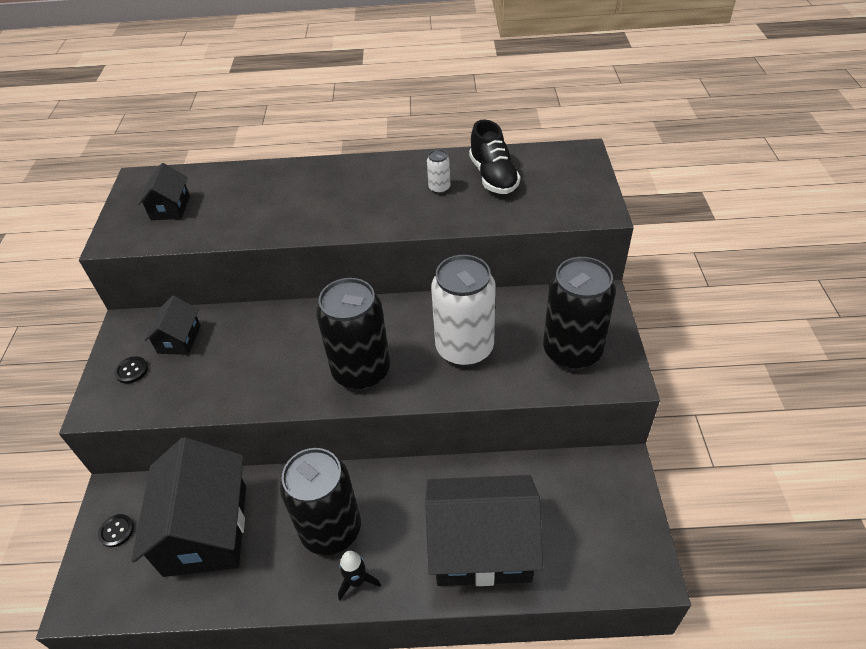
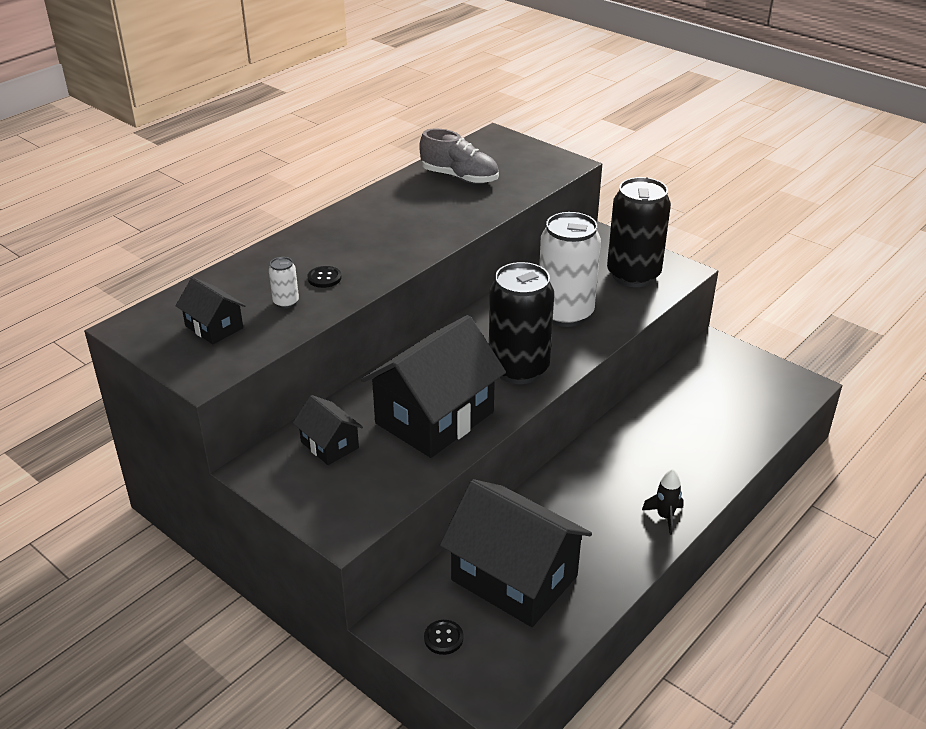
camera: 50 degrees left, 10 degrees down
black button [114,356,148,384] -> black button moved to [308,266,342,288]
black can [280,448,361,555] -> none
black house [425,475,543,586] -> black house moved to [361,315,506,458]
white can [427,150,450,194] -> white can moved to [269,257,299,308]
black shoe [469,120,520,194] -> grey shoe [419,128,499,184]

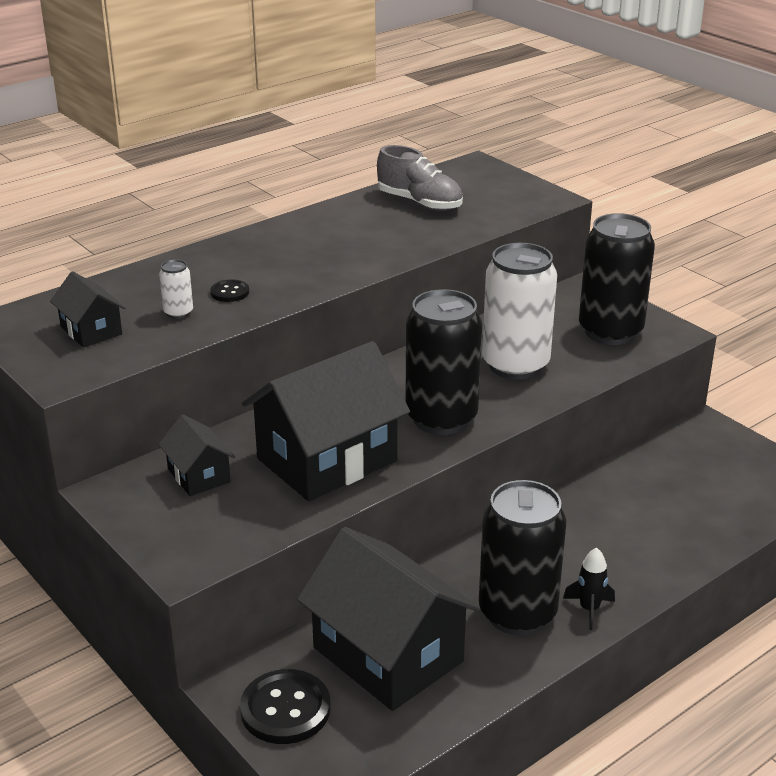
camera: 10 degrees right, 5 degrees down
black button [424,620,463,655] -> black button [240,669,331,744], size x1.91
none -> black can [479,480,567,635]

